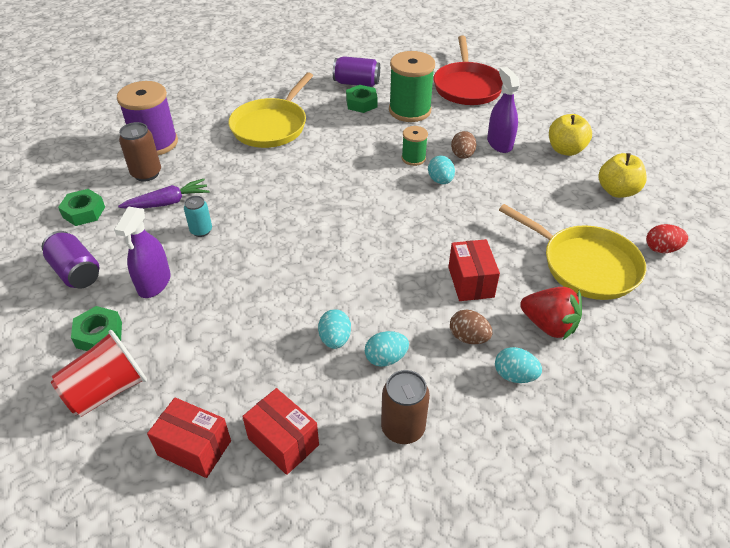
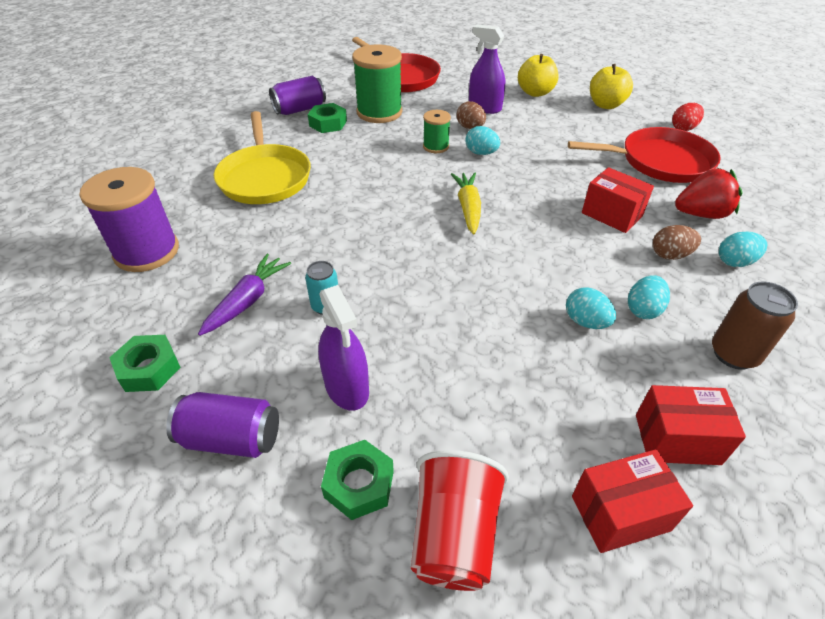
camera: 40 degrees left, 0 degrees up
brown can [119,122,161,182] -> none
yellow pan [499,204,646,300] -> red pan [568,127,721,183]
none -> yellow carrot [451,172,481,235]

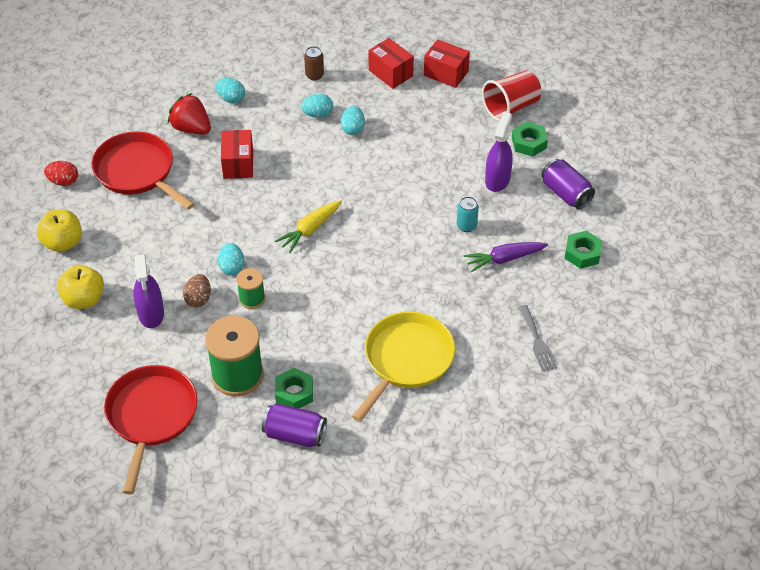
camera: 135 degrees left, 5 degrees up
purple spool [80,167,179,272] -> grey fork [518,305,557,372]
brown egg [653,225,701,260] -> none
brown can [712,282,798,370] -> brown can [304,46,324,81], size x0.67

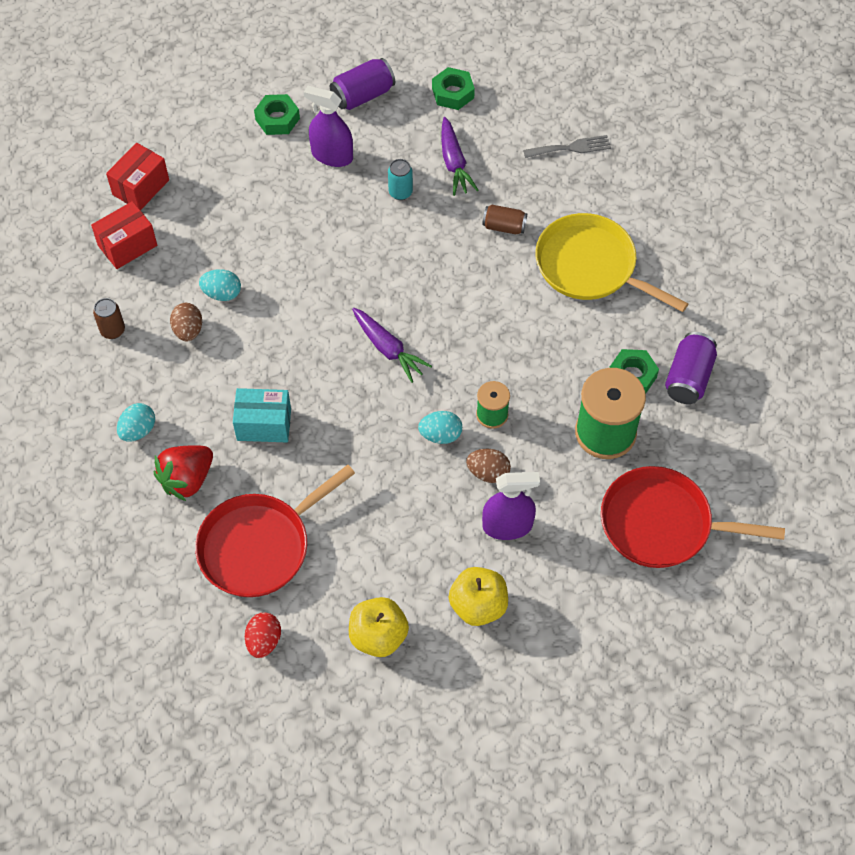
camera: 85 degrees left, 10 degrees up
red box [221,130,253,179] -> turquoise box [233,388,291,442]
yellow carrot [275,200,342,253] -> purple carrot [352,308,432,383]
turquoise egg [301,94,333,118] -> brown egg [170,303,202,341]
red cup [482,71,541,121] -> none
none -> brown can [482,204,527,234]

